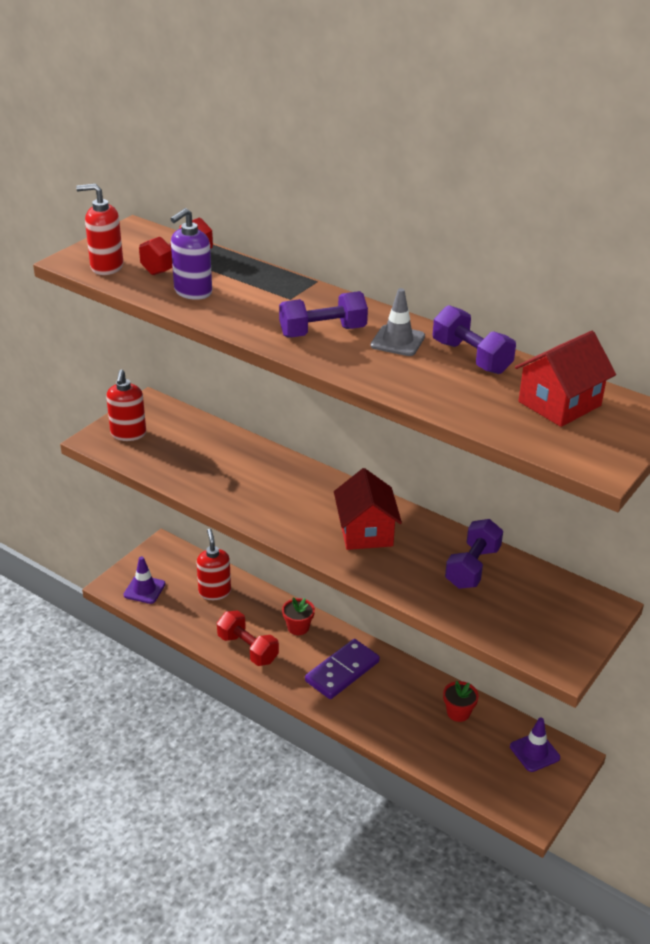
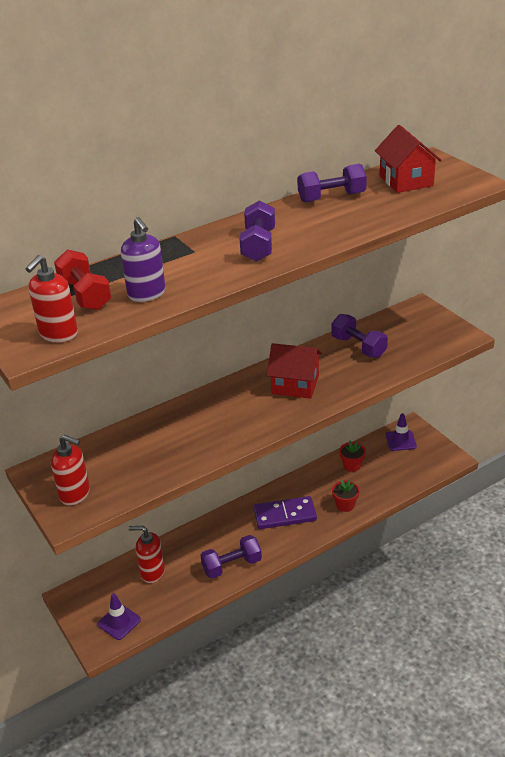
camera: 65 degrees left, 0 degrees up
red dumbbell [217,610,279,666] -> purple dumbbell [200,535,262,579]
red flower pot [282,597,315,635] -> red flower pot moved to [332,479,360,512]
purple domino [305,639,380,699] -> purple domino turned 75 degrees counterclockwise [253,496,317,529]
grey traffic cone [371,288,425,356] -> none

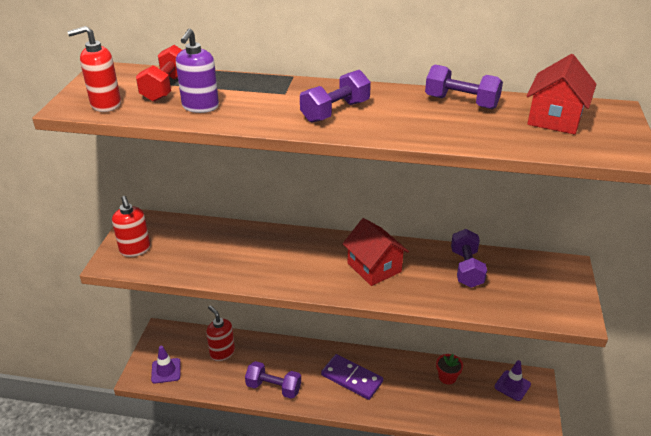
camera: 40 degrees right, 0 degrees up
red flower pot [332,479,360,512] -> none

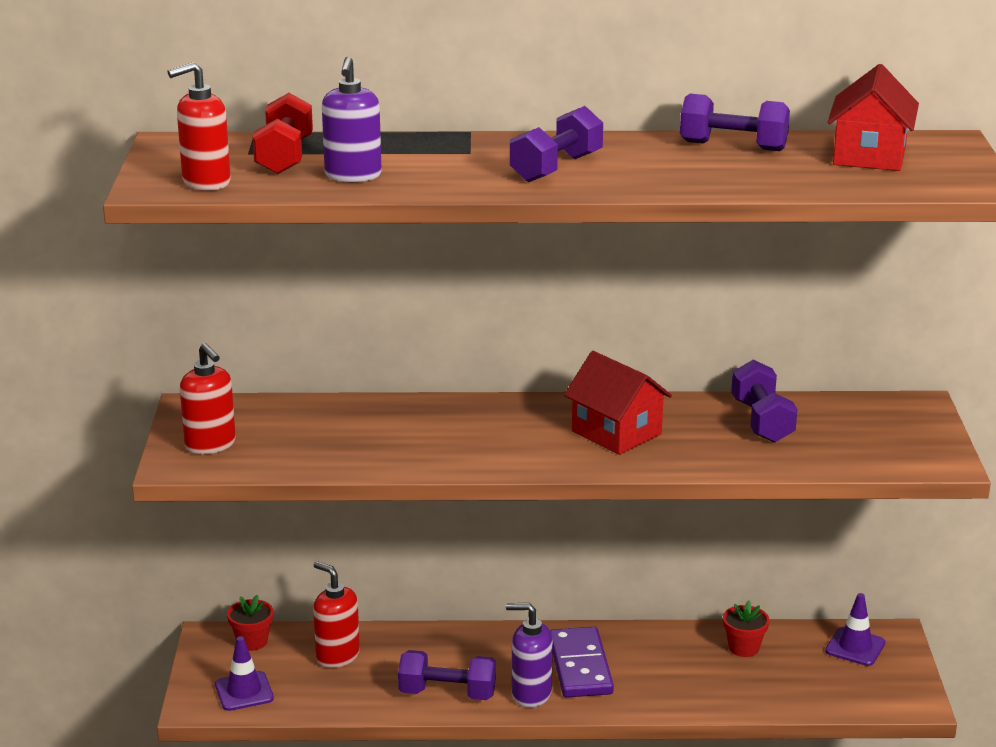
camera: 10 degrees left, 10 degrees down
purple domino [321,354,383,400] -> purple domino turned 60 degrees clockwise [550,627,614,698]
none -> red flower pot [227,595,273,651]
none -> purple soap dispenser [506,603,553,707]

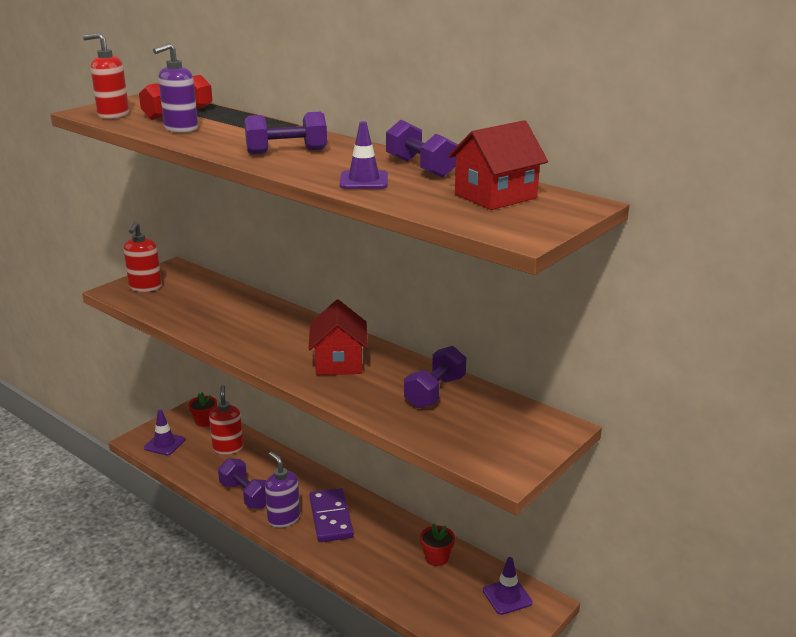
camera: 40 degrees right, 0 degrees up
purple domino [550,627,614,698] -> purple domino turned 45 degrees counterclockwise [309,488,354,542]
none -> purple traffic cone [340,121,388,189]

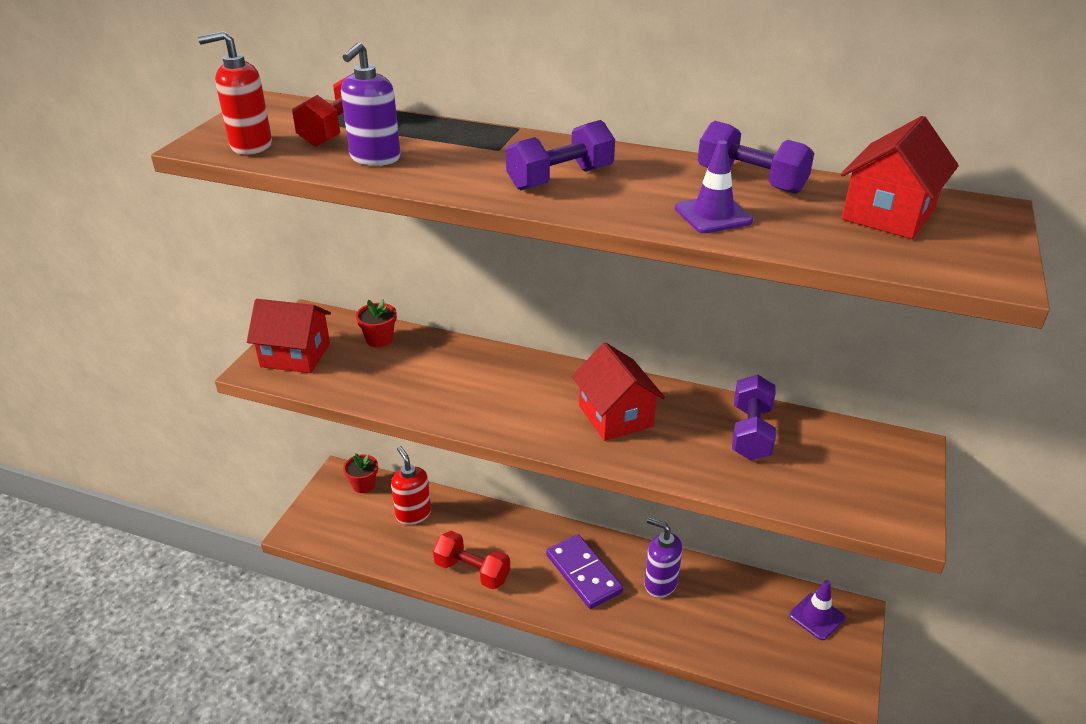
camera: 20 degrees left, 10 degrees up
red soap dispenser [124,222,162,292] -> red house [247,299,331,373]
purple traffic cone [144,410,185,455] -> none
purple dumbbell [218,458,267,509] -> red dumbbell [433,531,510,589]
purple soap dispenser [265,452,300,528] -> purple soap dispenser moved to [644,518,682,598]
red flower pot [420,523,455,566] -> red flower pot moved to [356,299,397,347]

